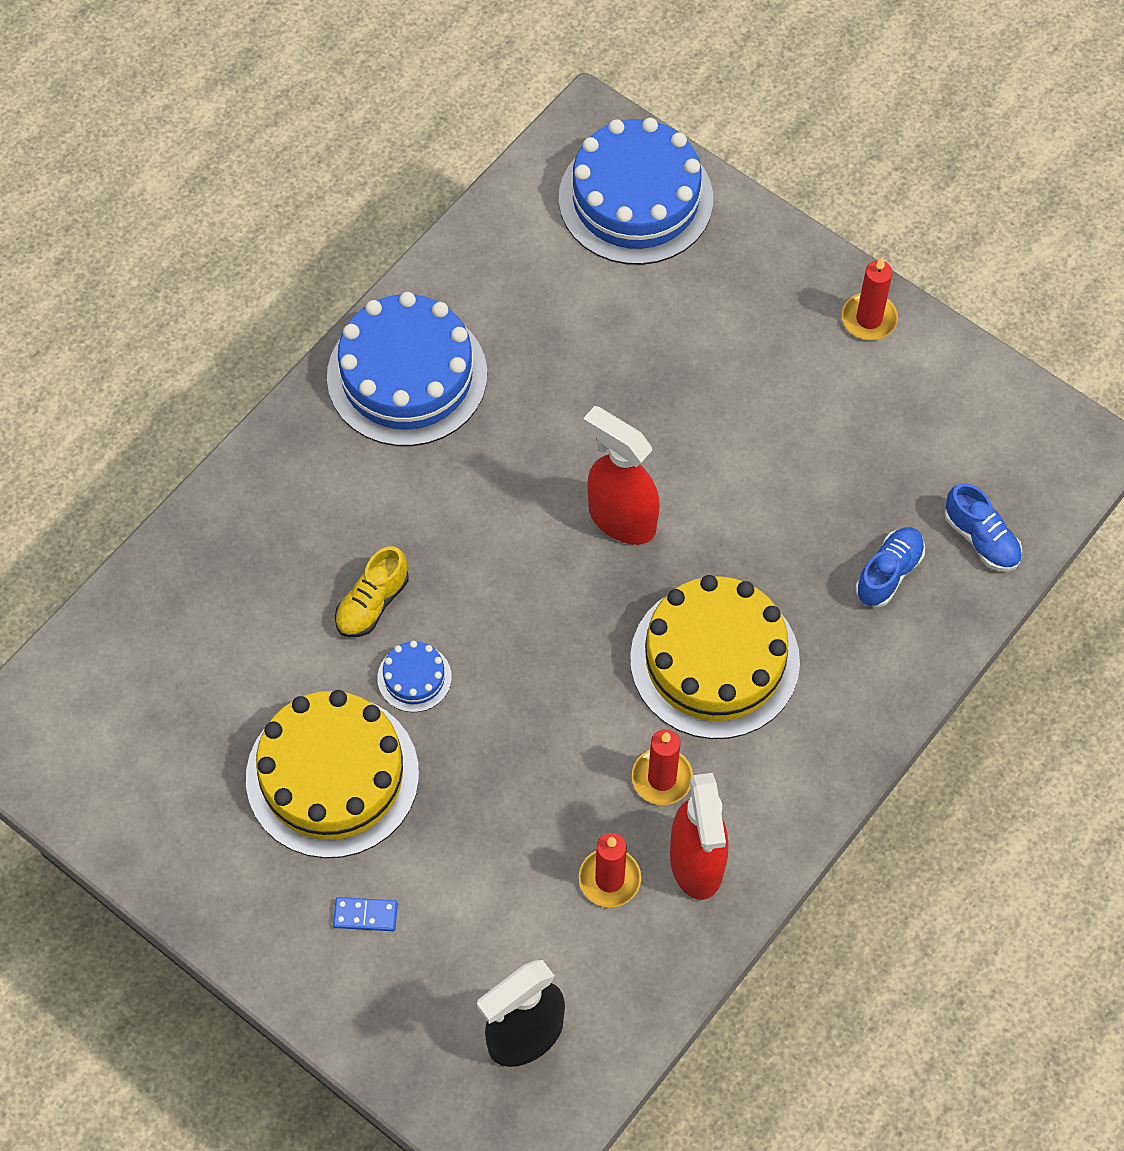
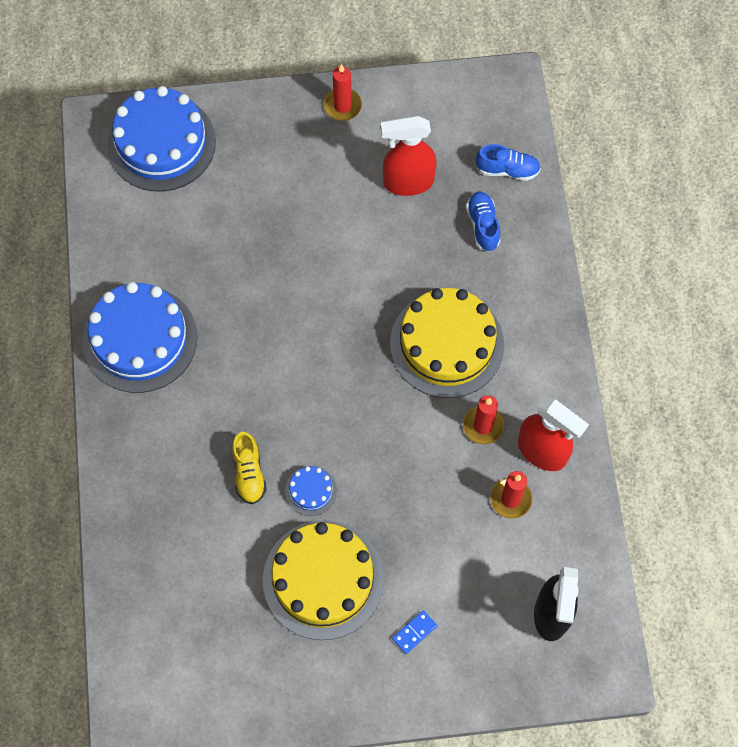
camera: 45 degrees left, 5 degrees up
red spray bottle [583,406,660,545] -> red spray bottle moved to [381,116,437,196]

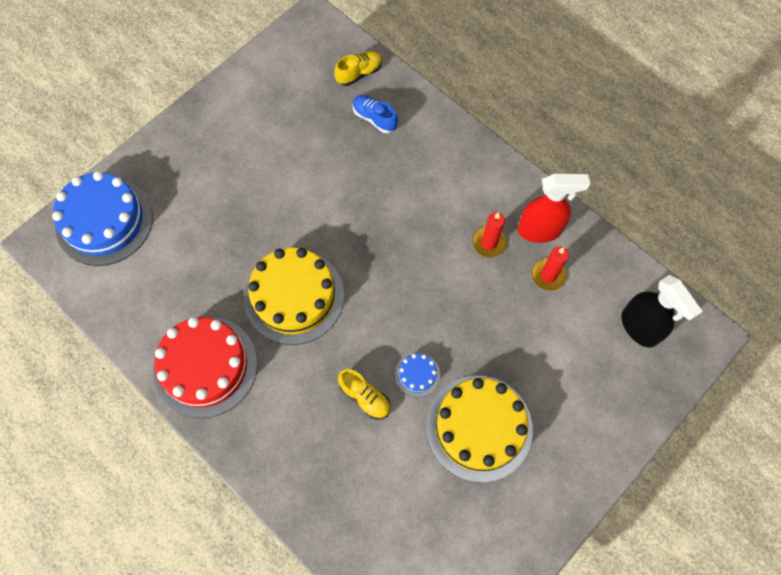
camera: 40 degrees left, 0 degrees up
blue cake [83,282,197,393] -> red cake [153,317,257,418]
red candle [324,64,362,121] -> none
red spray bottle [381,116,437,196] -> none
yellow cake [390,288,504,398] -> yellow cake moved to [244,248,344,345]
blue domino [392,610,437,654] -> none
blue shoe [476,144,541,181] -> yellow shoe [334,51,382,86]

